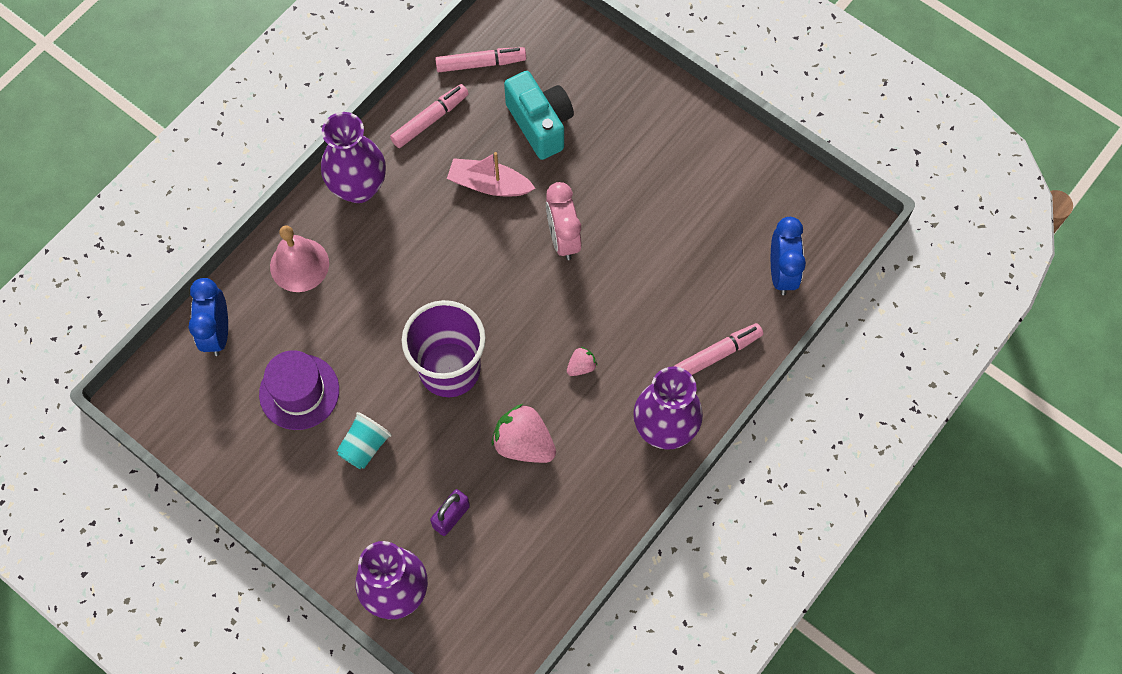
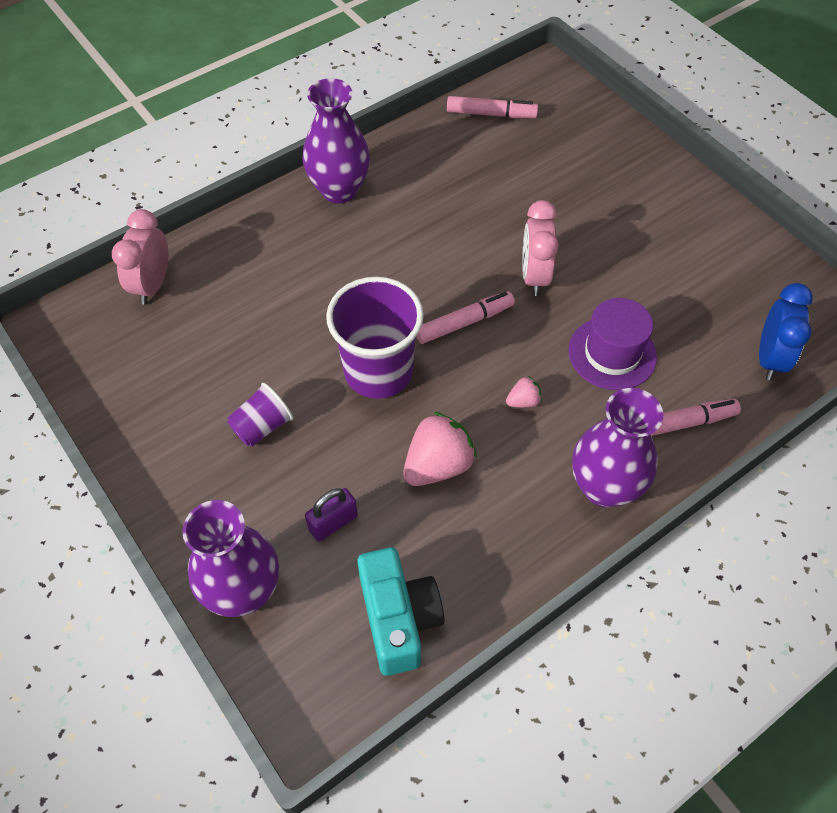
camera: 15 degrees right, 10 degrees down
blue clock [189,278,228,356] -> pink clock [112,209,168,305]
purple hat [259,350,339,430] -> purple hat moved to [568,298,657,390]
pink bell [270,225,329,292] -> none
turquoise cup [337,412,392,469] -> purple cup [228,383,293,447]
pink marker [390,84,469,148] -> pink marker moved to [416,291,515,344]
pink boat [447,152,535,196] -> none
pink strawberry [492,404,556,463] -> pink strawberry turned 90 degrees clockwise [403,412,477,486]
turquoise camera [504,71,574,160] -> turquoise camera moved to [357,547,444,676]

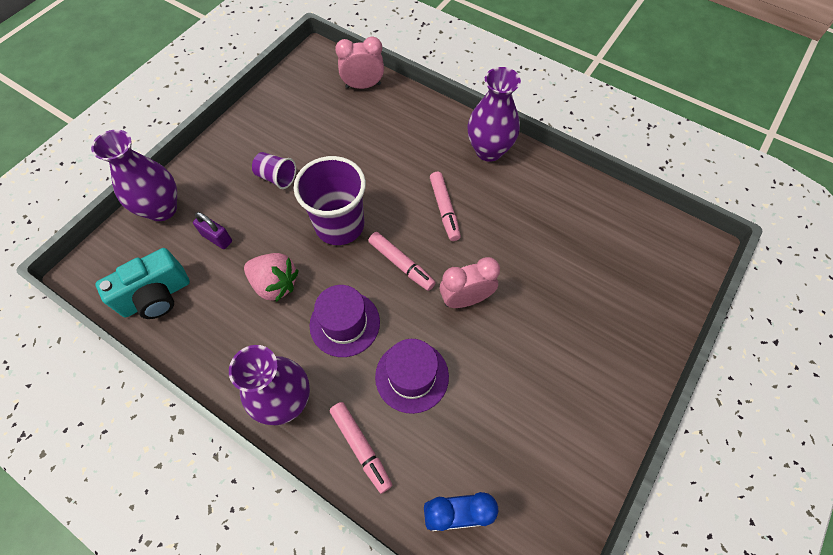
camera: 70 degrees right, 5 degrees up
pink marker [447,96,538,118] -> pink marker moved to [430,172,461,241]
pink strawberry [506,376,542,407] -> purple hat [310,285,380,357]

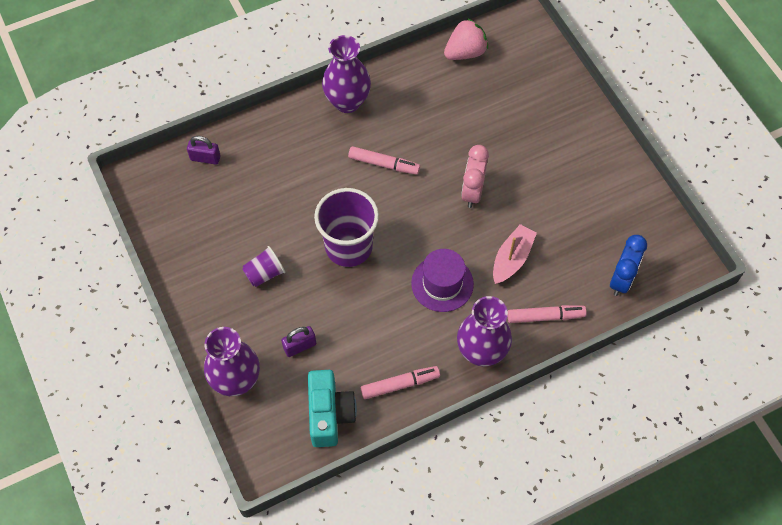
camera: 60 degrees left, 0 degrees up
pink strawberry [244,253,299,302] -> pink strawberry moved to [444,18,488,60]
pink clock [335,36,384,89] -> purple padlock [187,136,221,165]
pink marker [368,232,436,291] -> pink marker moved to [361,366,440,399]
purple hat [375,339,449,414] -> pink boat [493,224,537,284]

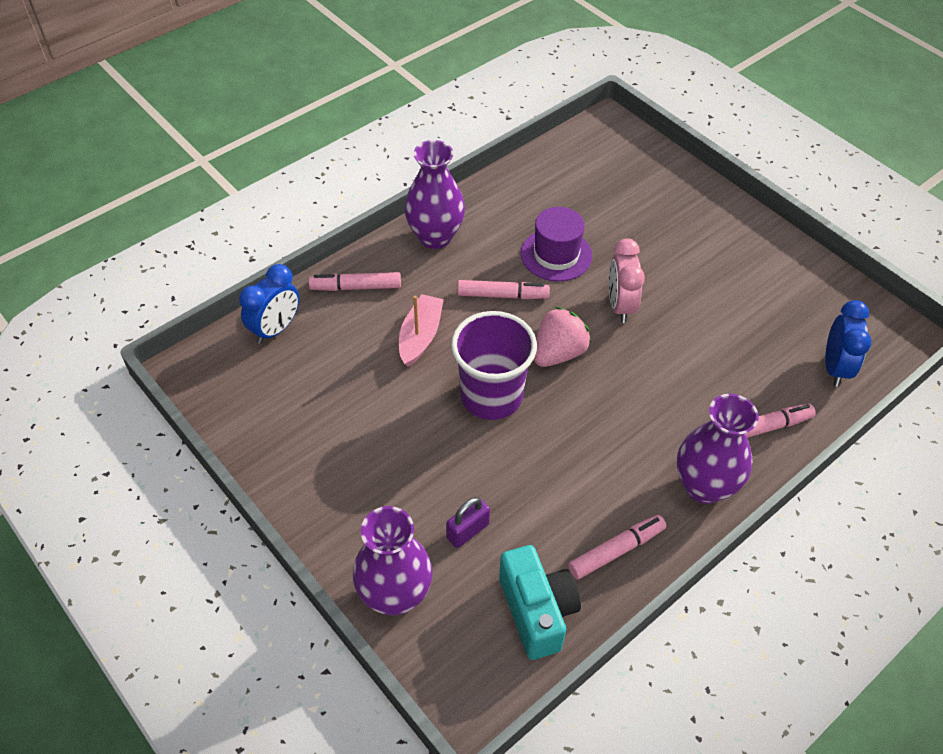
camera: 15 degrees left, 10 degrees down
purple padlock [187,136,221,165] -> blue clock [239,264,299,344]
purple cup [242,246,286,287] -> none
purple hat [411,249,474,312] -> purple hat moved to [521,207,592,282]
pink strawberry [444,18,488,60] -> pink strawberry moved to [533,307,591,367]
pink boat [493,224,537,284] -> pink boat moved to [399,294,444,367]
none -> pink marker [309,272,401,291]

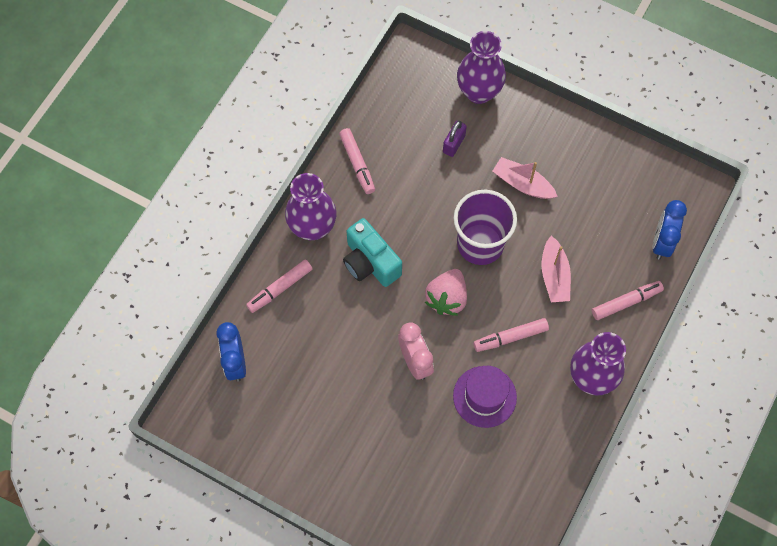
camera: 160 degrees right, 15 degrees up
turquoise camera [499,545,581,660] -> turquoise camera moved to [343,218,402,287]
pink marker [568,515,667,579] -> pink marker turned 60 degrees counterclockwise [339,128,375,194]
none -> pink boat [493,157,558,199]

